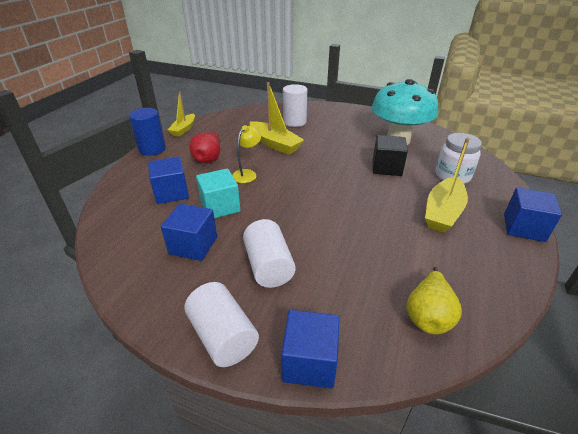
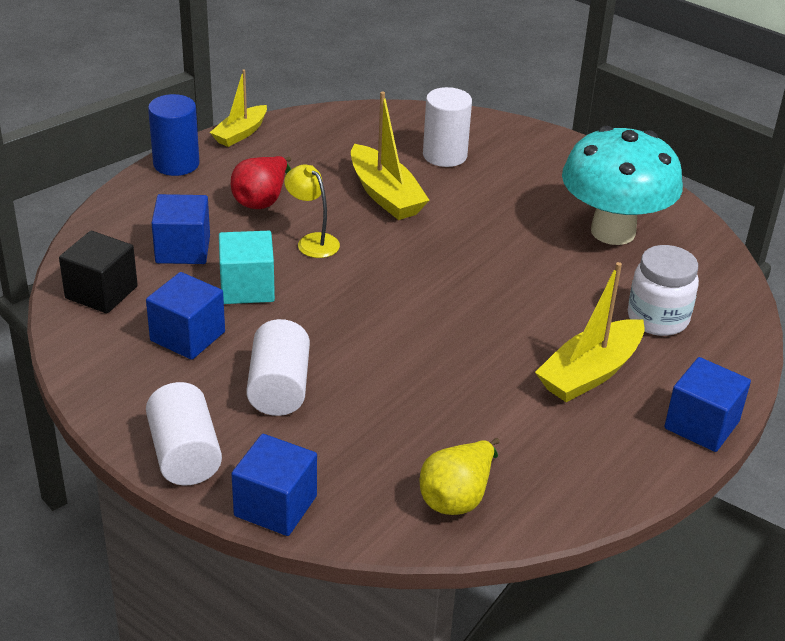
camera: 15 degrees right, 0 degrees up
yellow lamp [232,125,261,183] -> yellow lamp turned 90 degrees counterclockwise [284,164,340,258]
black cube [373,135,408,176] -> black cube moved to [59,231,138,313]

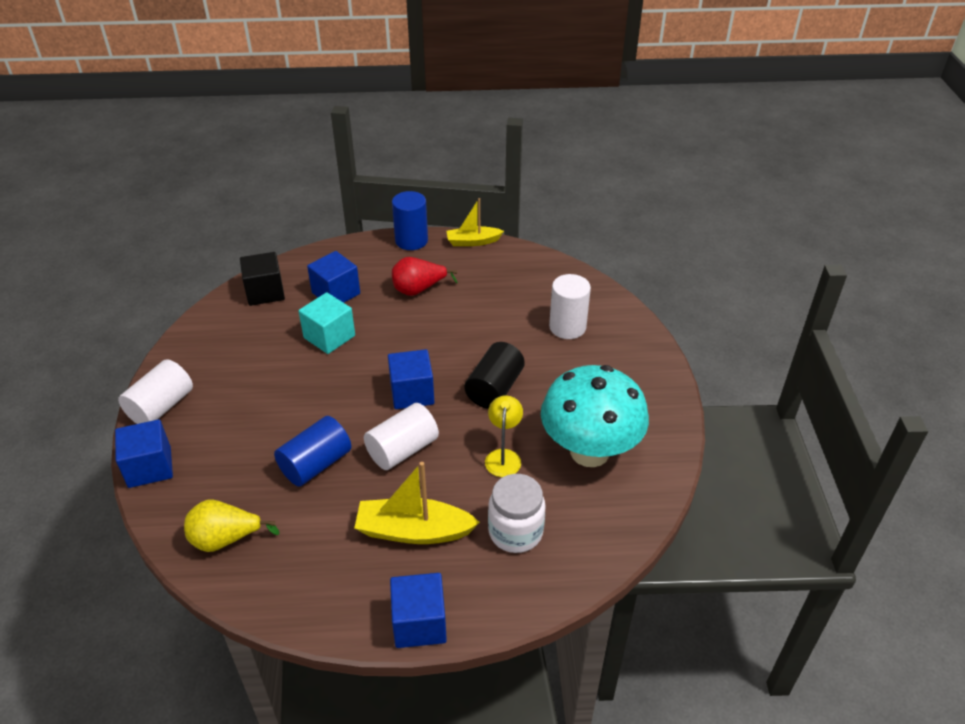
camera: 50 degrees right, 5 degrees up
blue cube [146,272,225,360] -> blue cube moved to [388,349,434,409]
white cylinder [246,319,310,416] -> white cylinder moved to [364,403,439,470]
yellow lamp [284,164,340,258] -> yellow lamp moved to [485,395,523,477]
yellow boat [351,91,429,220] -> none
none -> blue cylinder [274,416,351,487]
none -> black cylinder [464,342,525,409]

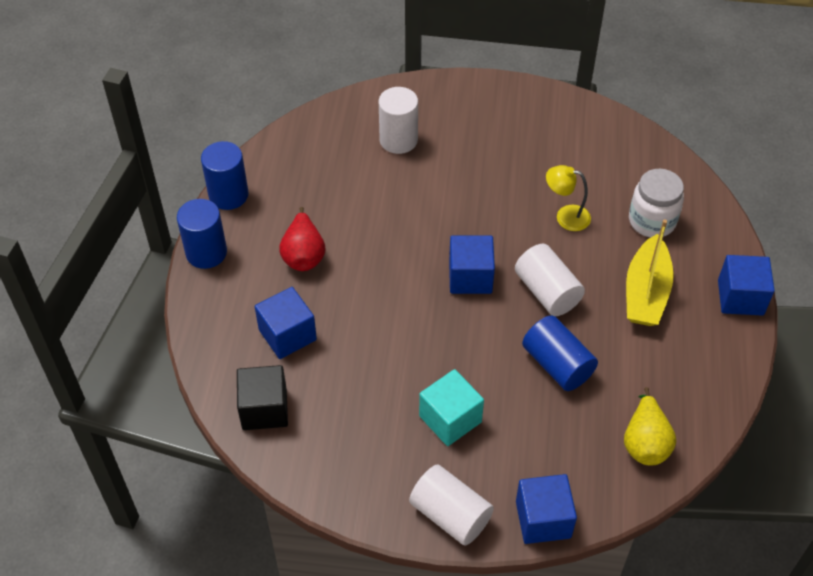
camera: 80 degrees left, 10 degrees up
turquoise cube [299,292,355,354] -> turquoise cube moved to [419,369,484,446]
yellow boat [447,198,504,246] -> blue cylinder [201,141,249,210]
black cylinder [464,342,525,409] -> none
turquoise mushroom [541,365,649,467] -> none

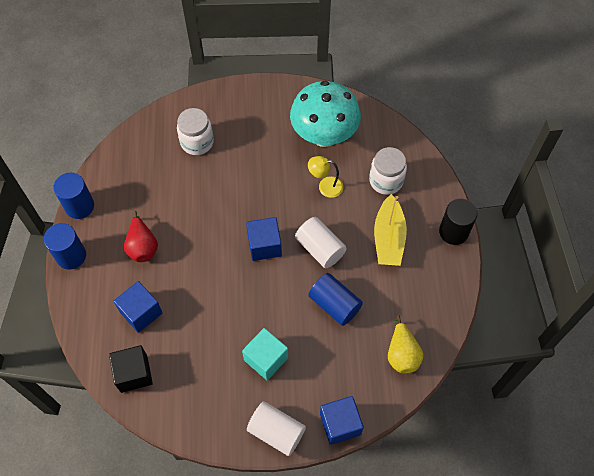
camera: 10 degrees left, 10 degrees up
white cylinder [379,87,418,154] -> white jar [177,108,214,155]
blue cube [718,255,775,316] -> black cylinder [439,199,478,245]
none -> turquoise mushroom [290,81,361,147]

